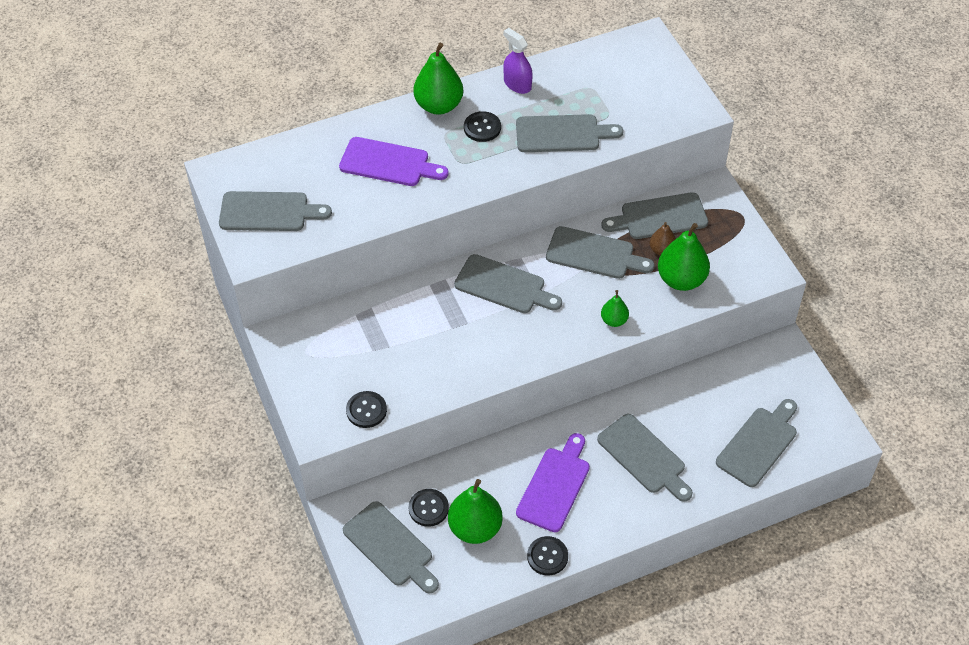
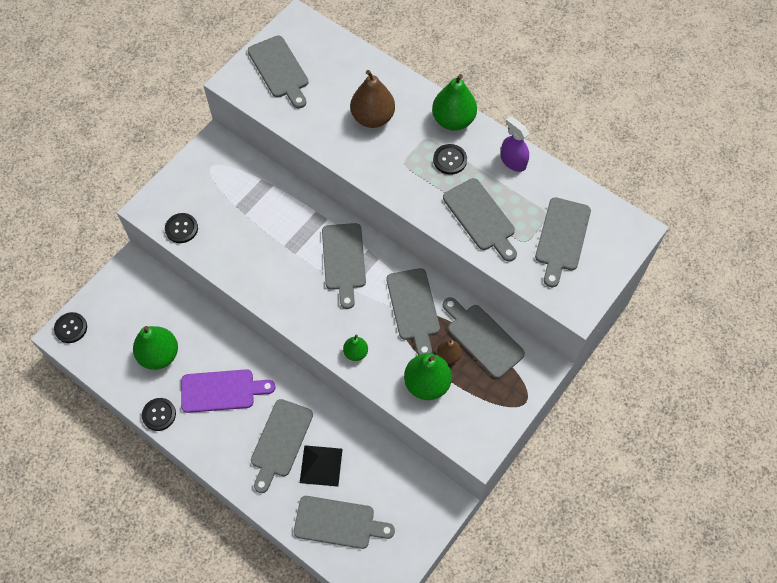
camera: 60 degrees right, 10 degrees up
purple cutting board [339,137,449,186] -> brown pear [350,70,395,128]
grey cutting board [343,501,439,594] -> grey cutting board moved to [535,197,591,287]
black button [409,489,449,527] -> black button moved to [54,312,87,343]
purple spray bottle [503,28,533,94] -> purple spray bottle turned 60 degrees counterclockwise [501,116,529,172]
none -> black pyramid [300,445,343,487]

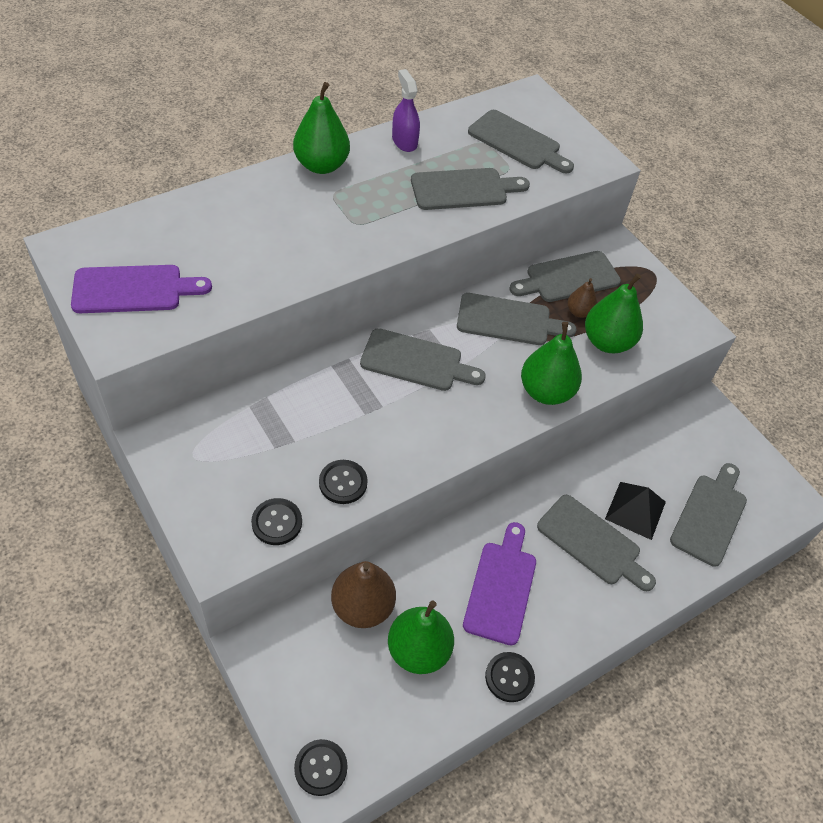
camera: 75 degrees left, 10 degrees down
grey cutting board [248,35,309,109] -> purple cutting board [71,265,212,313]
green pear [343,334,368,361] -> green pear [521,322,582,405], size x1.87
brown pear [350,70,395,128] -> brown pear moved to [331,561,396,628]
black button [433,144,467,175] -> black button moved to [319,460,368,504]
purple spray bottle [501,116,529,172] -> purple spray bottle turned 90 degrees clockwise [392,69,420,152]

